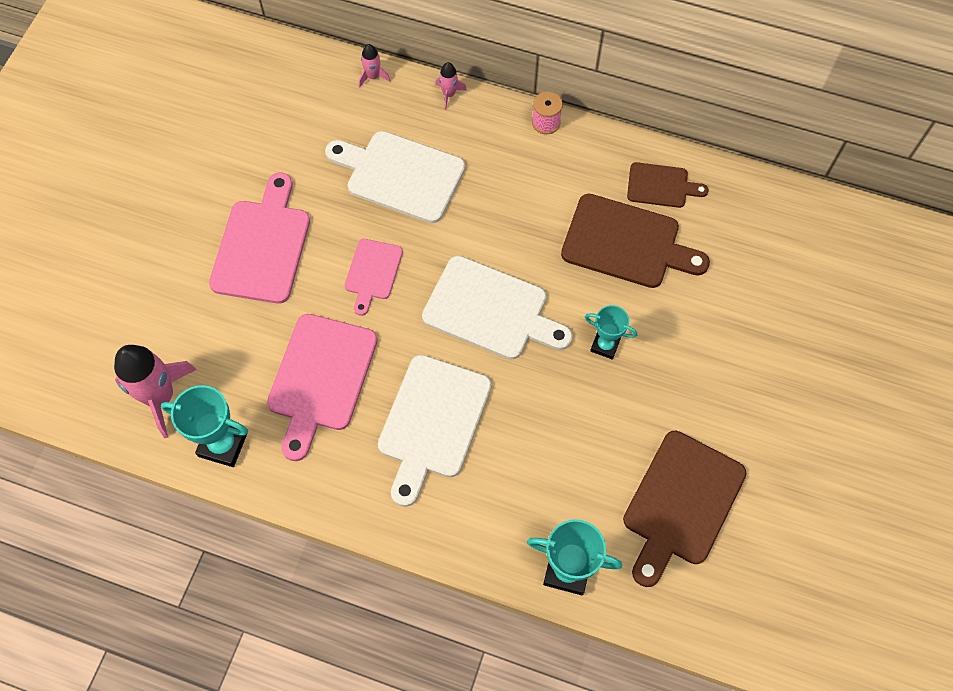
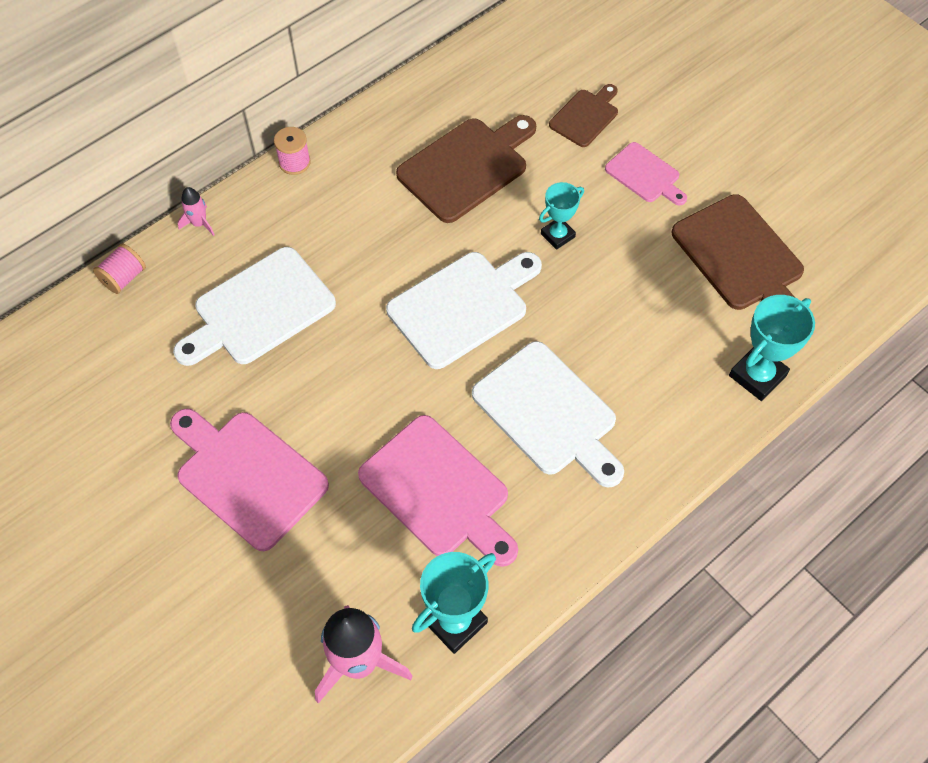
camera: 60 degrees left, 5 degrees down
pink cutting board [345,239,403,316] -> pink cutting board moved to [605,142,687,205]
pink rocket [359,44,391,87] -> pink spool [93,243,146,294]
brown cutting board [627,162,709,208] -> brown cutting board moved to [549,84,618,147]

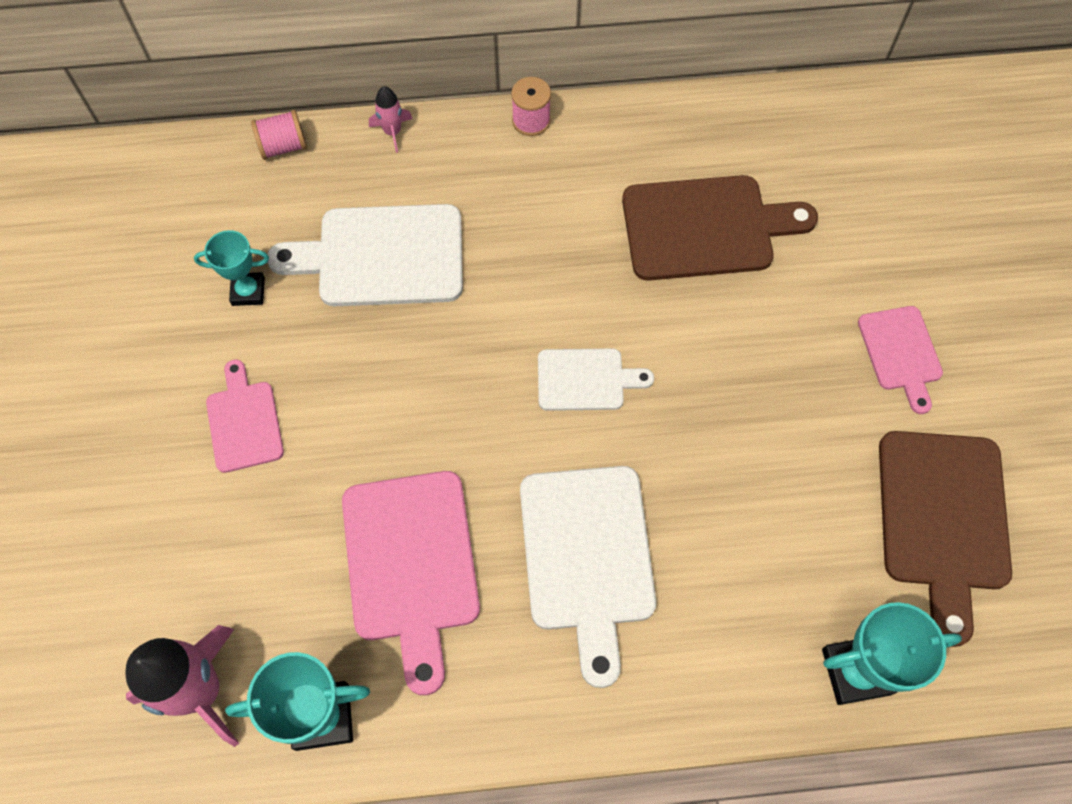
camera: 35 degrees right, 5 degrees up
pink cutting board [170,409,329,551] -> pink cutting board [206,360,284,473], size x0.57
white cutting board [386,252,542,369] -> white cutting board [538,348,654,411], size x0.57
turquoise trophy [539,182,584,250] -> turquoise trophy moved to [194,230,269,306]
brown cutting board [549,84,618,147] -> none

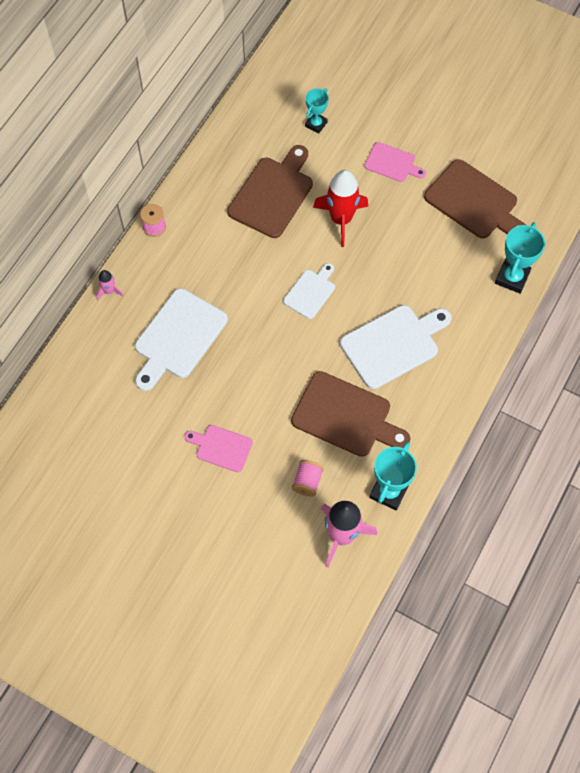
camera: 55 degrees left, 0 degrees up
turquoise trophy [194,230,269,306] -> turquoise trophy moved to [305,88,329,134]
pink spool [251,110,307,160] -> pink spool moved to [292,460,324,496]
pink cutting board [342,471,480,695] -> brown cutting board [291,371,410,457]
white cutting board [520,466,656,688] -> white cutting board turned 60 degrees counterclockwise [340,305,451,389]
none -> red rocket [313,170,369,247]

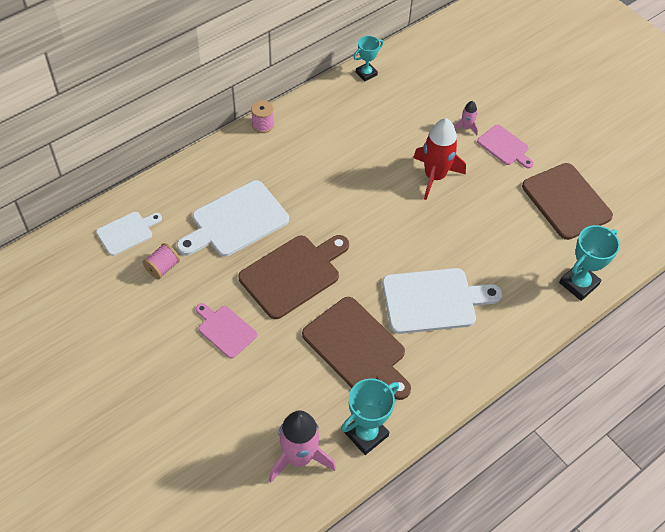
camera: 20 degrees right, 10 degrees down
pink rocket [96,270,124,300] -> pink rocket moved to [454,101,478,136]
brown cutting board [227,145,313,238] -> brown cutting board moved to [238,235,349,319]
white cutting board [283,263,335,319] -> white cutting board moved to [96,212,162,256]
pink spool [292,460,324,496] -> pink spool moved to [143,243,180,279]
turquoise trophy [305,88,329,134] -> turquoise trophy moved to [353,36,383,81]

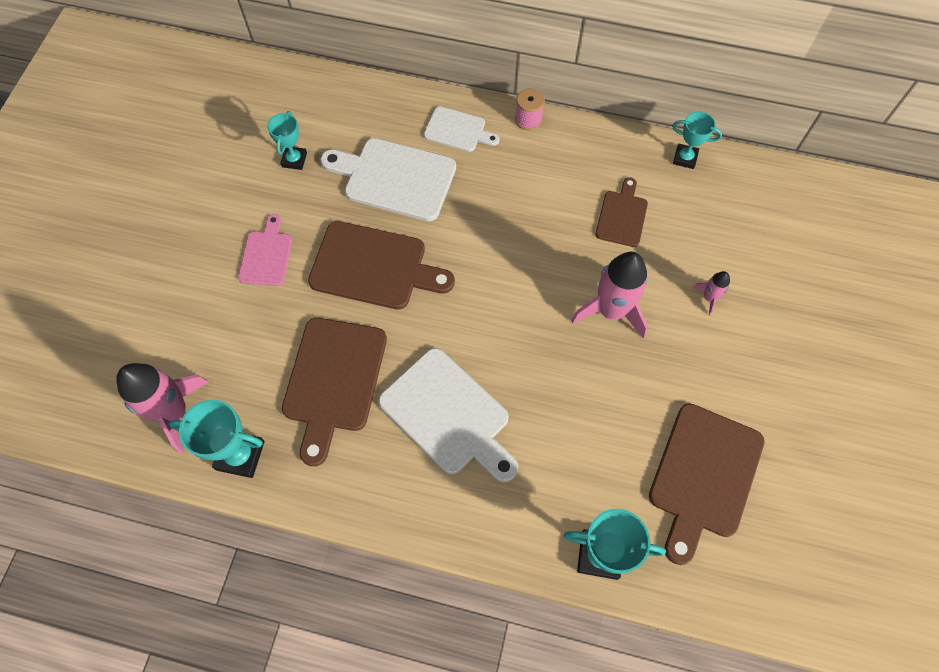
camera: 55 degrees right, 10 degrees up
white cutting board [96,212,162,256] -> white cutting board moved to [424,106,500,152]
pink spool [143,243,180,279] -> turquoise trophy [267,111,307,170]
red rocket [413,118,466,200] -> pink rocket [571,252,648,339]
pink cutting board [477,125,534,168] -> none
none -> brown cutting board [596,177,648,247]

